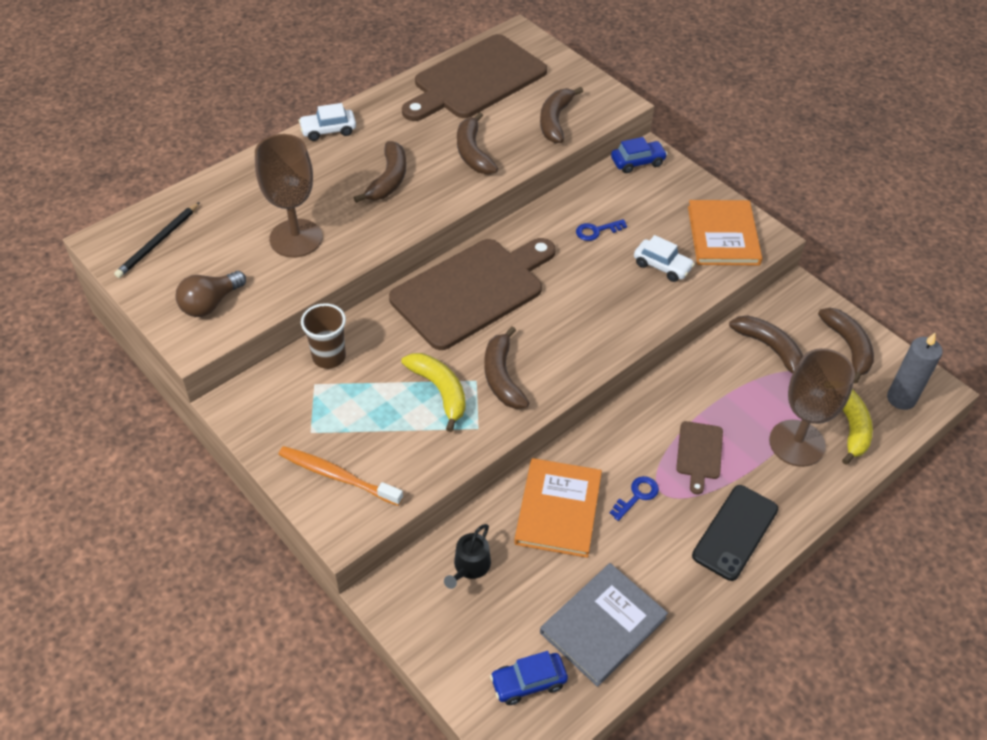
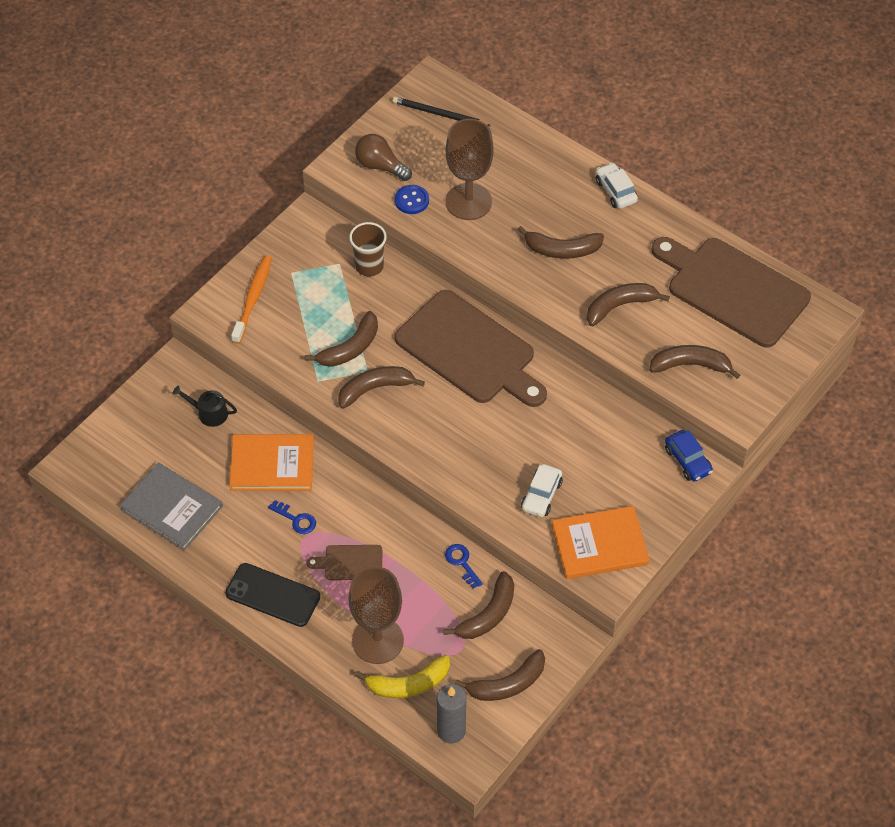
camera: 80 degrees right, 5 degrees up
yellow banana [401,353,466,432] -> brown banana [305,311,378,367]
blue car [490,651,568,705] -> none
blue key [576,219,627,241] -> blue key moved to [445,544,483,589]
none -> blue button [395,185,429,214]

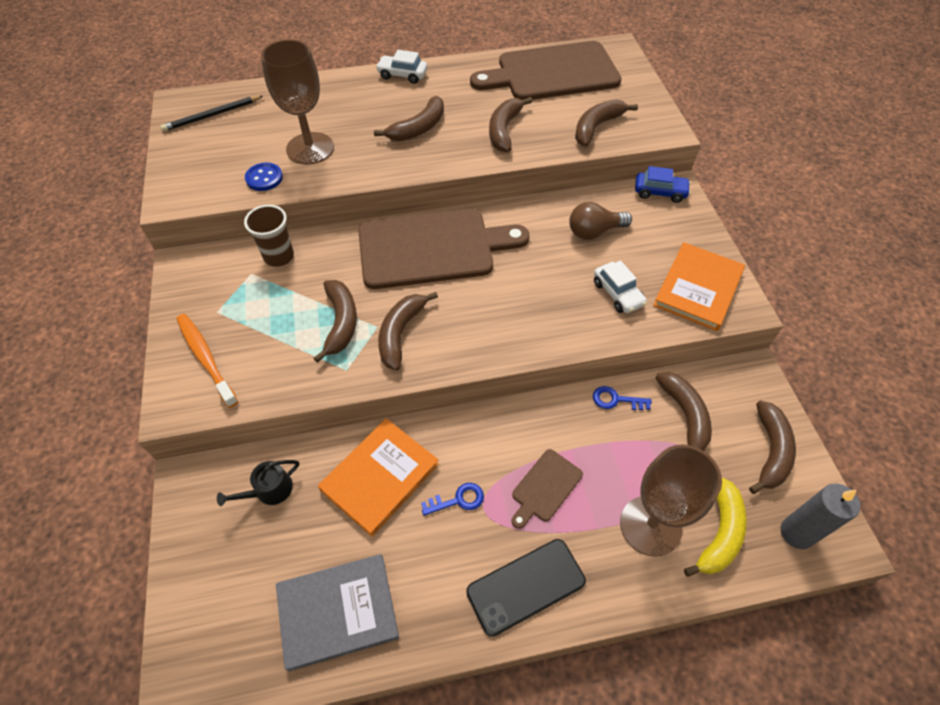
camera: 50 degrees left, 0 degrees up
brown light bulb [355,134,412,181] -> brown light bulb moved to [569,202,632,240]

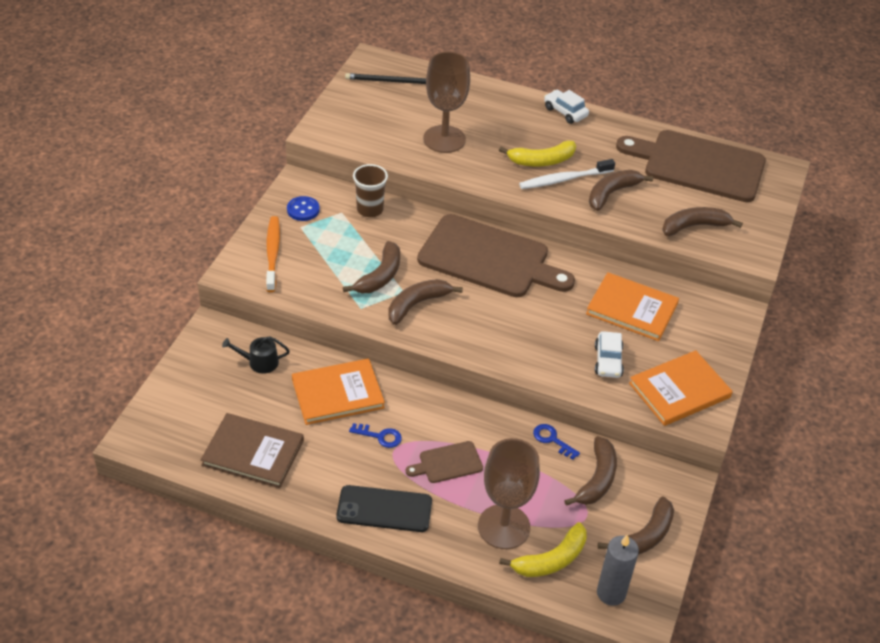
camera: 30 degrees right, 10 degrees down
blue button [245,163,283,191] -> blue button moved to [287,196,320,221]
grey book [276,554,399,672] -> brown book [201,413,304,488]
brown banana [374,96,444,141] -> yellow banana [499,141,576,166]
brown light bulb [569,202,632,240] -> orange book [586,272,679,341]
blue car [635,166,691,203] -> none
none -> white toothbrush [519,159,615,189]

